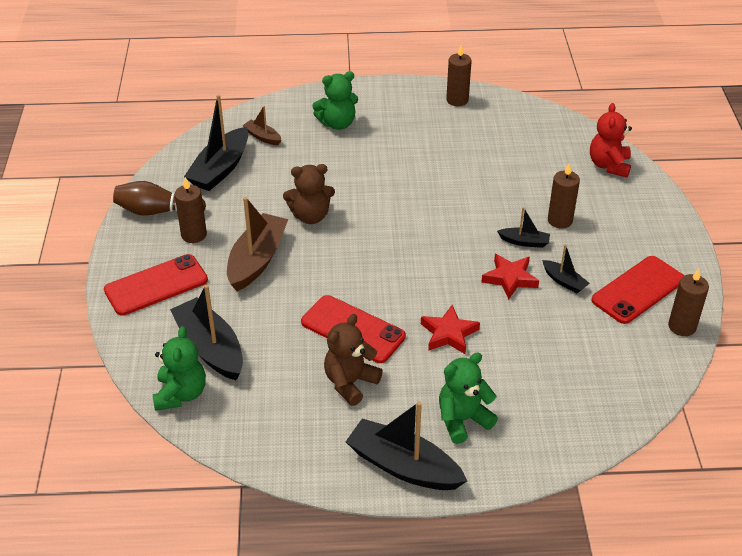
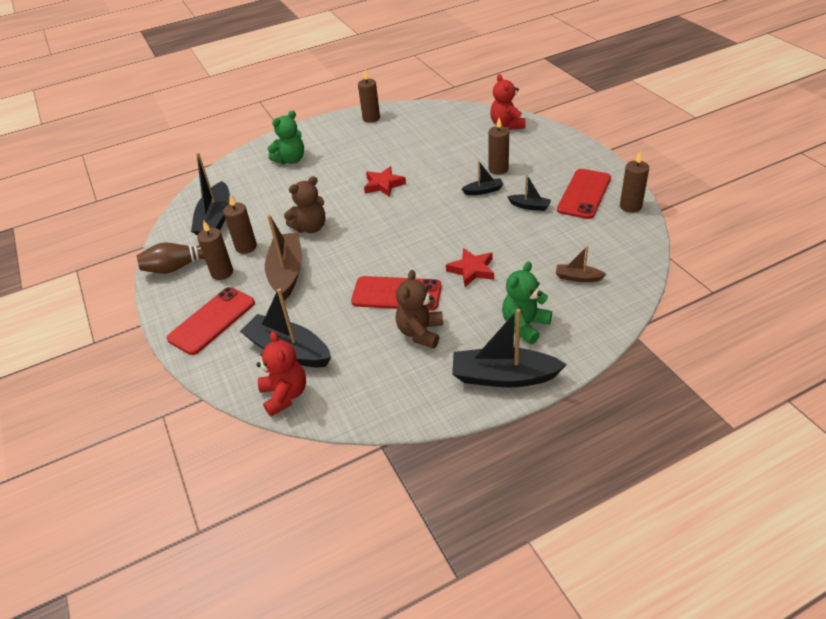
camera: 20 degrees left, 0 degrees up
green teddy bear [153,326,206,411] -> red teddy bear [256,331,306,417]
brown boat [243,106,281,145] -> brown boat moved to [556,246,607,282]
red star [481,254,539,299] -> red star moved to [364,166,406,197]
none -> brown candle [223,195,257,254]

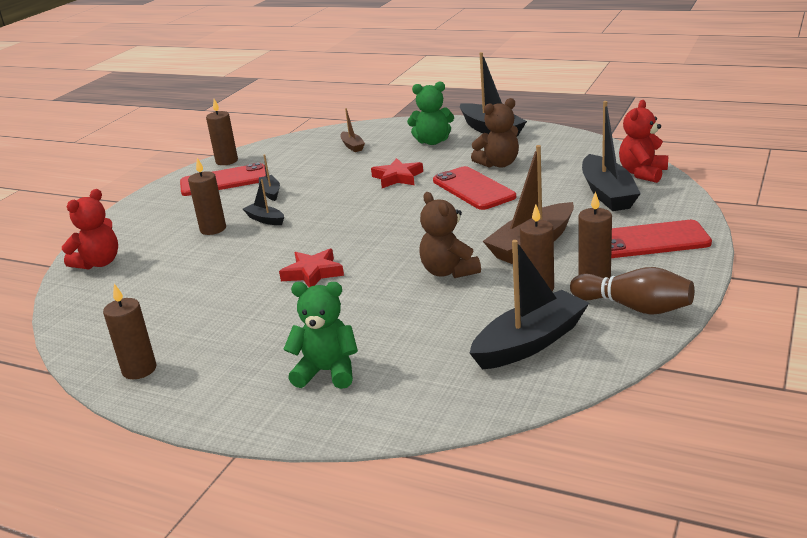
camera: 130 degrees left, 15 degrees down
brown teddy bear [284,176,325,233] -> brown teddy bear turned 135 degrees counterclockwise [419,192,481,278]

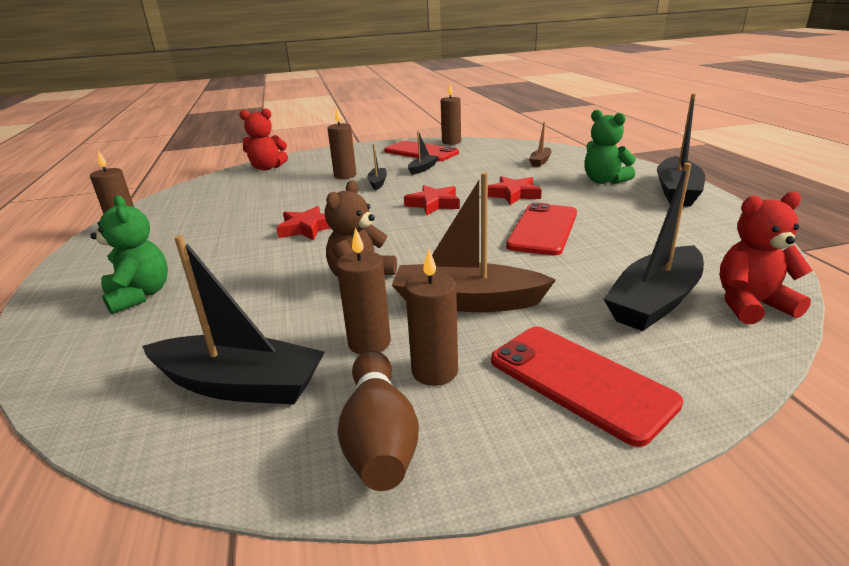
camera: 50 degrees right, 0 degrees up
brown teddy bear [471,98,519,168] -> none
none -> red star [404,185,460,215]

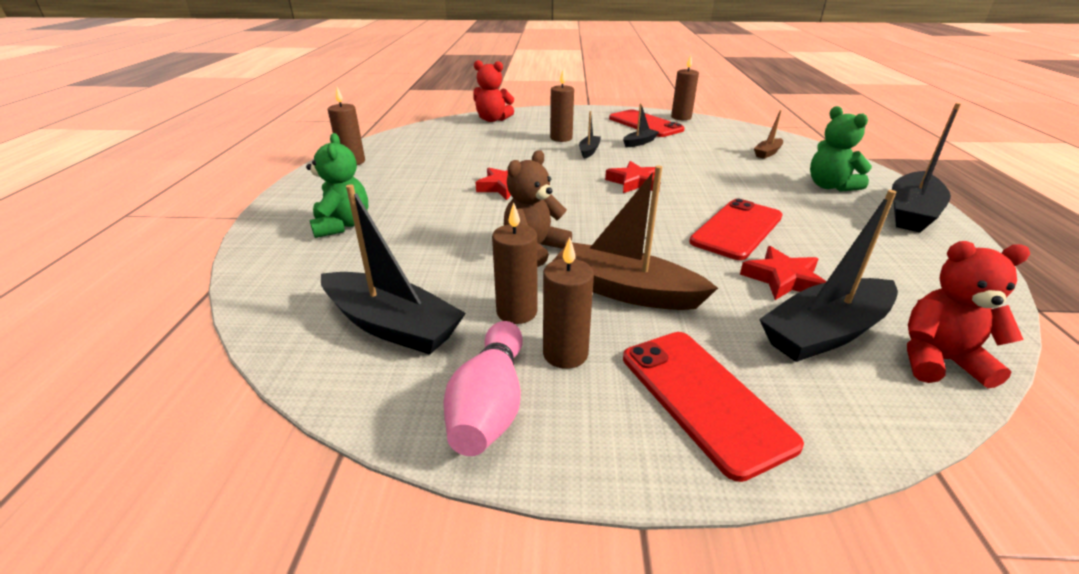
camera: 15 degrees right, 5 degrees up
brown bowling pin [338,350,419,491] -> pink bowling pin [443,321,523,456]
red star [488,176,542,205] -> red star moved to [740,246,826,300]

